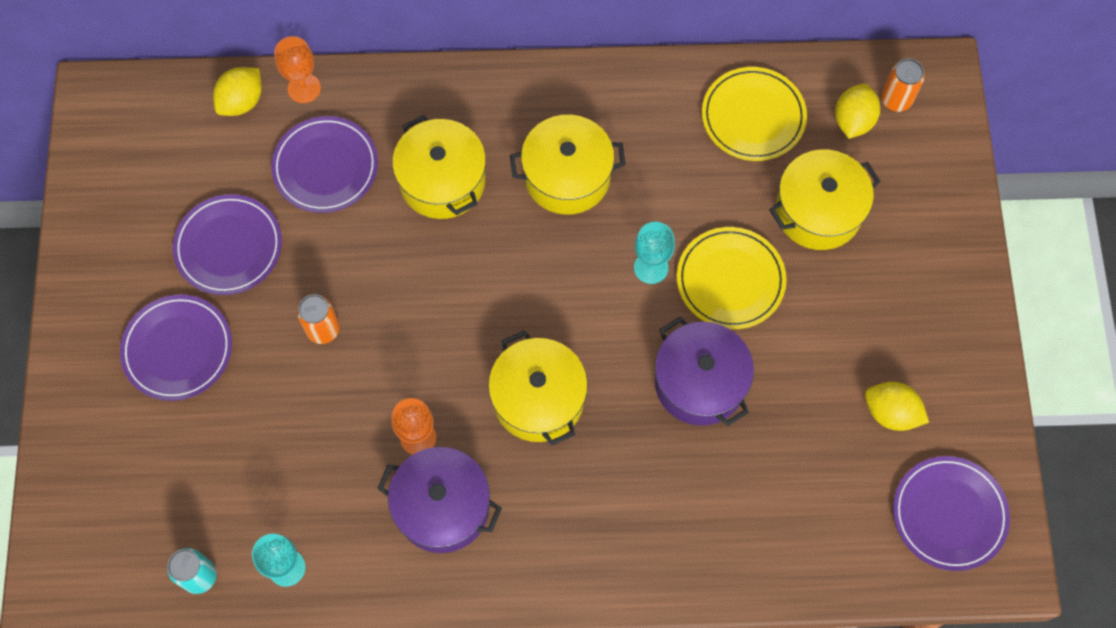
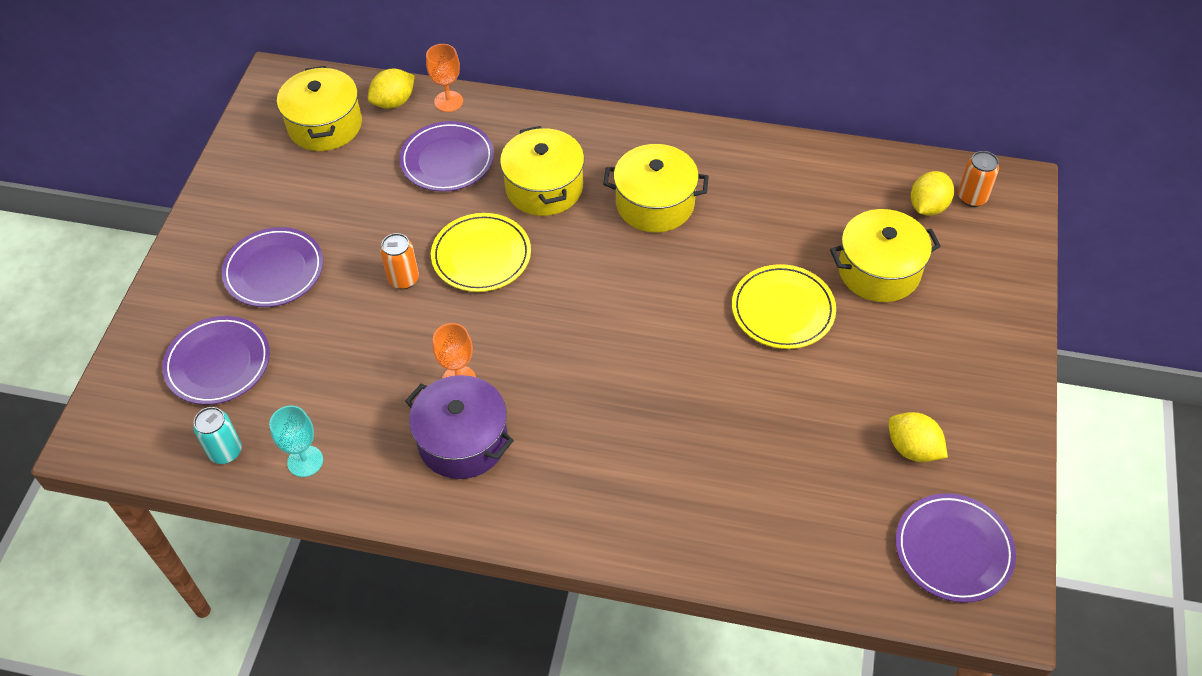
camera: 15 degrees right, 15 degrees down
purple plate [173,194,282,295] -> purple plate moved to [162,316,270,405]
yellow pot [488,330,588,445] -> yellow pot moved to [277,66,362,151]
turquoise goblet [634,222,675,284] -> none
purple pot [655,317,754,426] -> none
yellow plate [702,67,807,161] -> yellow plate moved to [431,213,531,292]

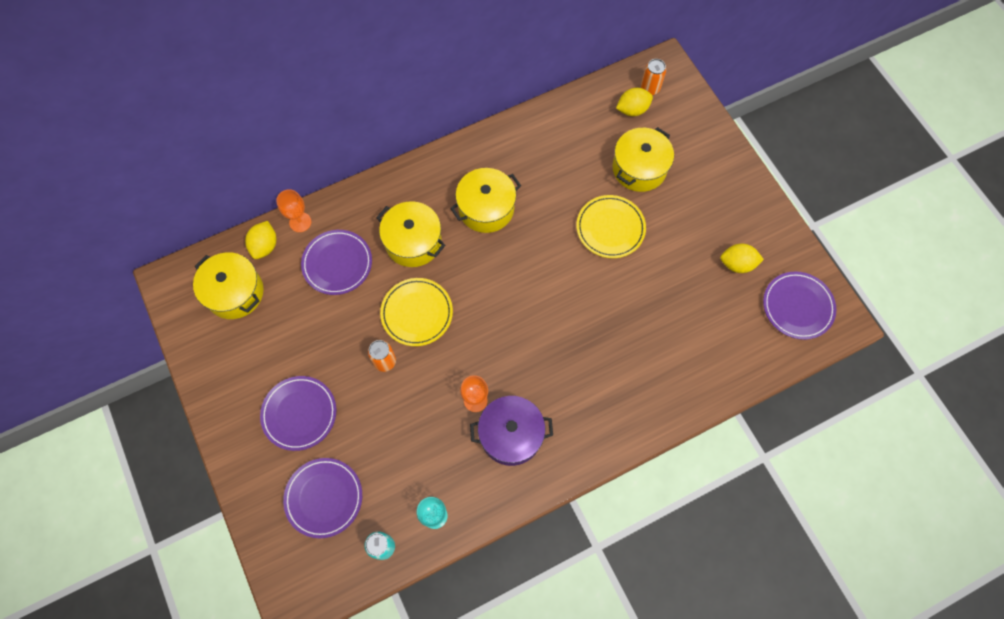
camera: 40 degrees left, 15 degrees up
yellow lemon [911,171,954,216] -> yellow lemon turned 75 degrees clockwise [616,88,653,116]

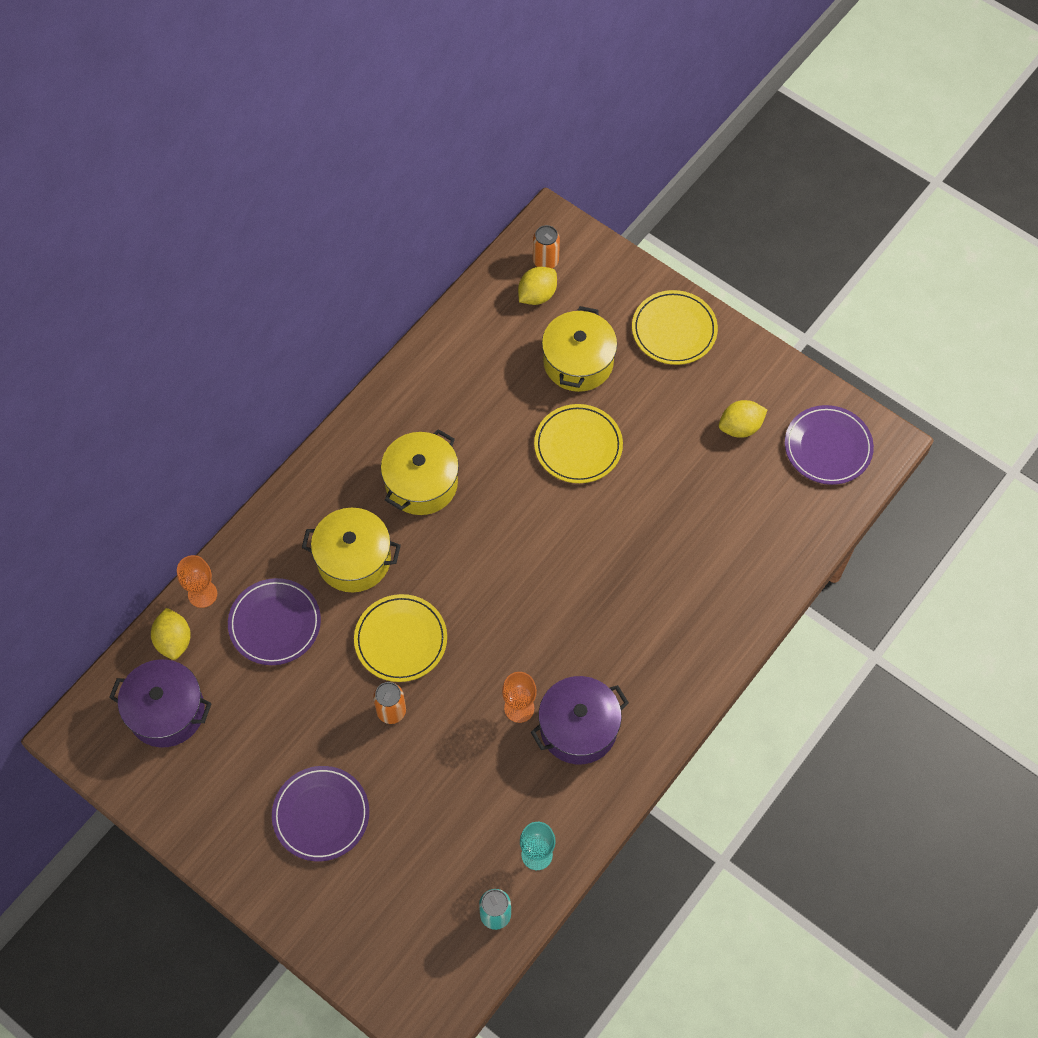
camera: 25 degrees left, 5 degrees down
yellow pot [193,252,264,319] -> purple pot [109,659,212,747]
purple plate [283,458,362,538] -> none
none -> yellow plate [632,290,718,365]

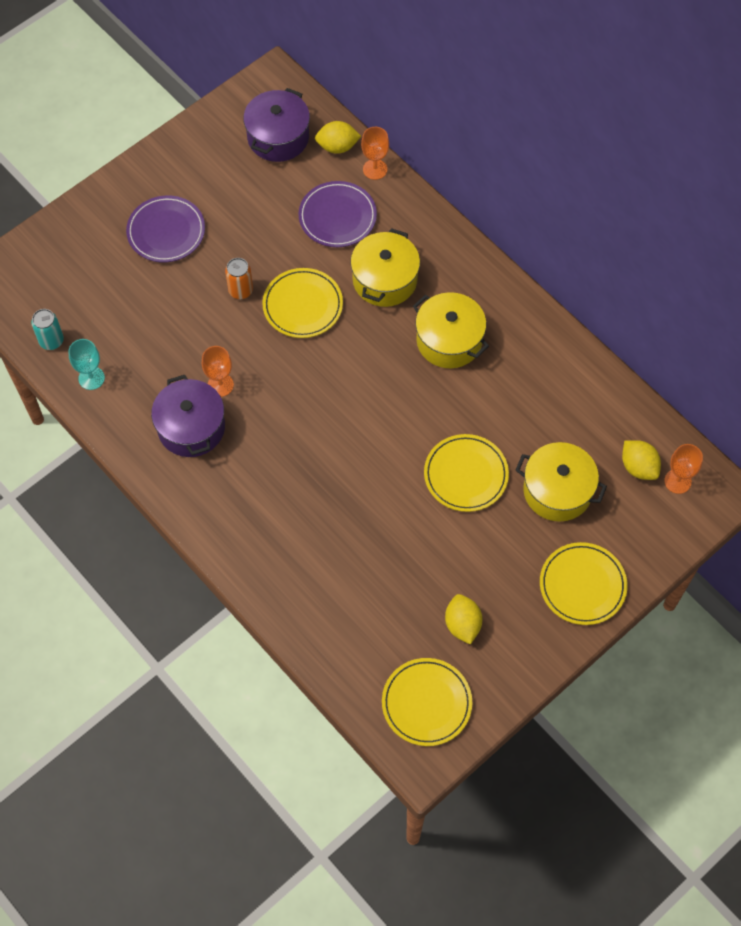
camera: 100 degrees right, 0 degrees up
orange can [533,225,560,268] -> orange goblet [664,444,703,494]
purple plate [785,405,874,485] -> yellow plate [382,658,472,746]

